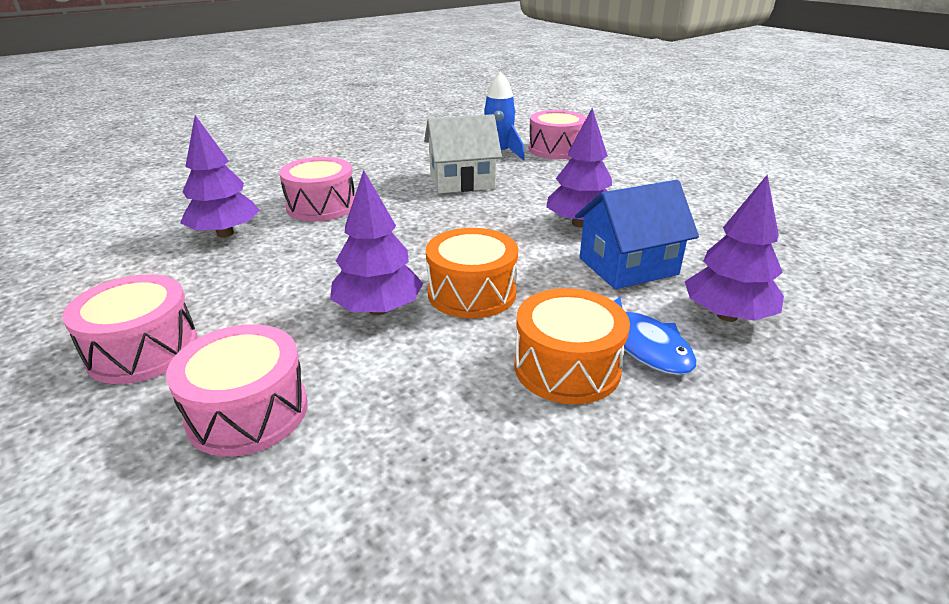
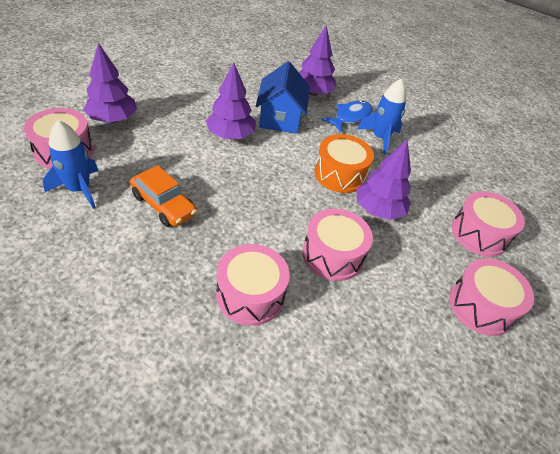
camera: 115 degrees left, 15 degrees up
purple tree [180,115,260,238] -> purple tree moved to [83,43,137,123]
white house [424,114,502,194] -> orange car [130,165,197,227]
orange drum [514,288,630,404] -> blue rocket [357,78,406,155]
blue house [575,180,699,289] -> blue house turned 45 degrees clockwise [256,61,310,134]
none -> pink drum [302,208,373,281]

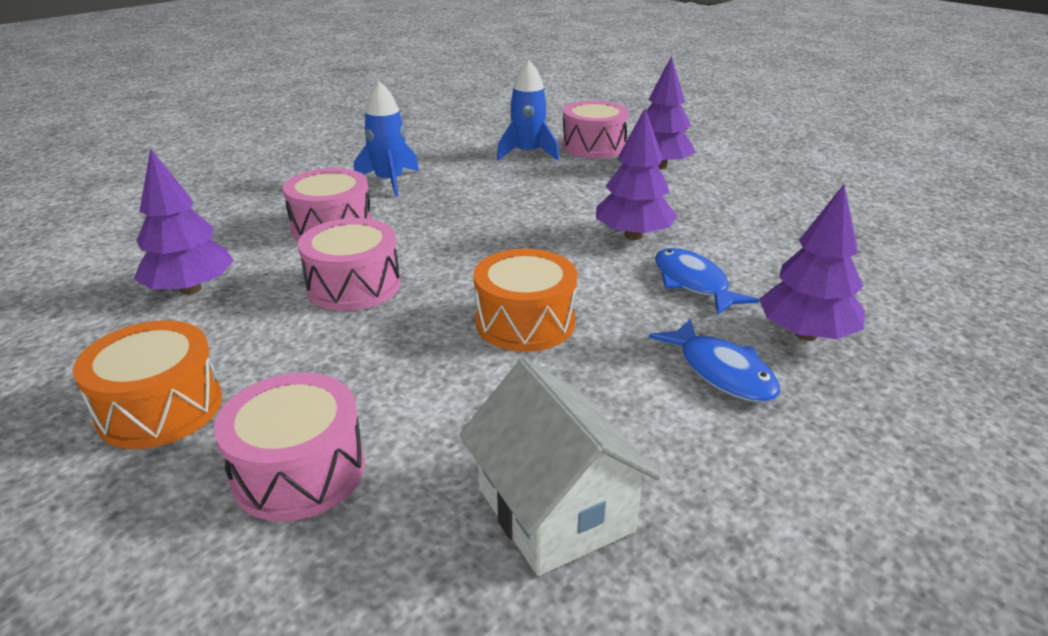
camera: 110 degrees right, 15 degrees down
orange car [130,165,197,227] -> none
blue house [256,61,310,134] -> blue fish [655,248,759,315]
purple tree [356,140,411,220] -> purple tree moved to [134,148,234,295]
blue rocket [357,78,406,155] -> blue rocket moved to [354,81,419,197]
pink drum [449,258,534,336] -> orange drum [73,320,222,449]
none -> white house [459,359,661,576]

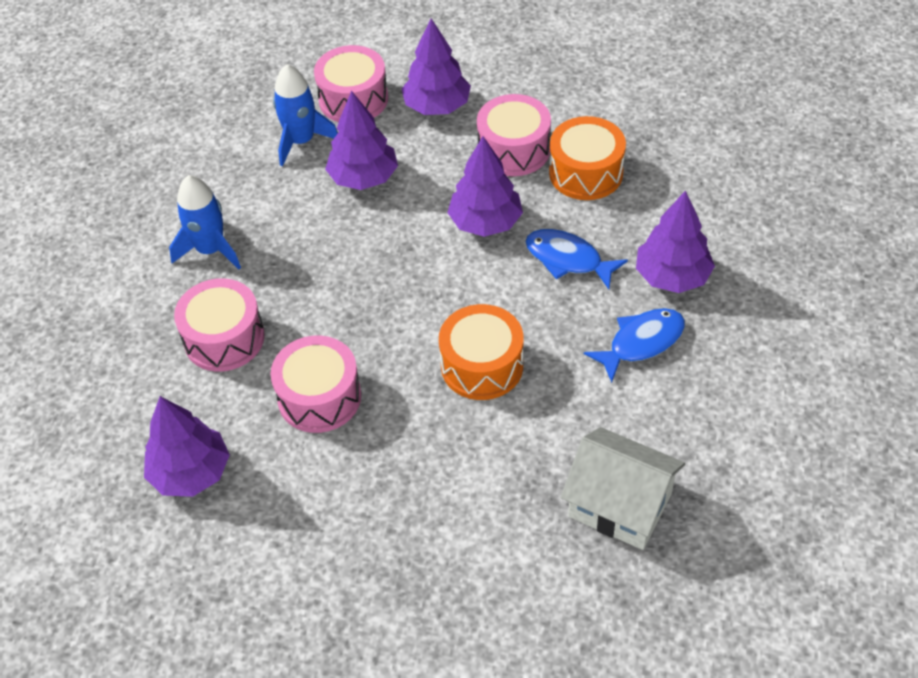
camera: 30 degrees left, 20 degrees up
orange drum [73,320,222,449] -> orange drum moved to [549,116,626,200]
pink drum [214,373,365,522] -> pink drum moved to [477,94,551,176]
blue fish [649,319,780,402] -> blue fish turned 60 degrees counterclockwise [584,308,685,383]
none -> purple tree [325,91,398,190]

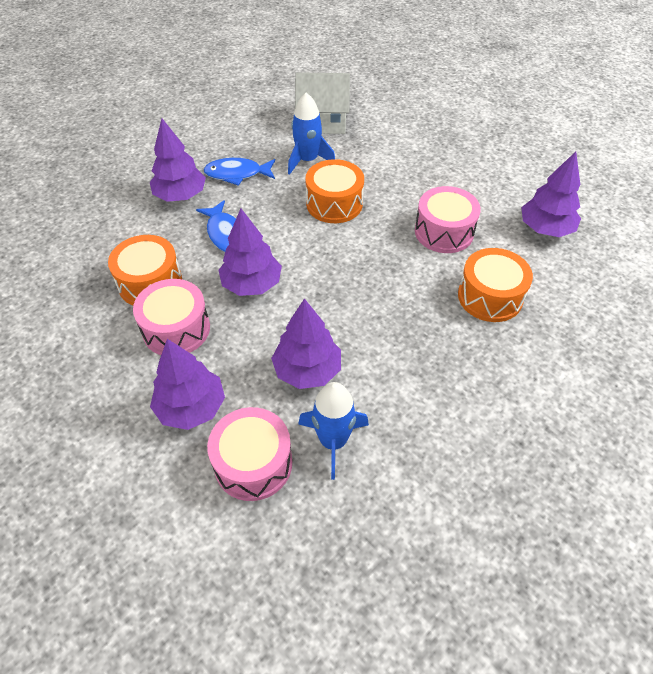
camera: 150 degrees left, 0 degrees up
blue rocket [169,175,241,270] -> blue rocket moved to [288,93,335,175]
pink drum [174,278,265,372] -> orange drum [458,248,533,322]
white house [561,427,685,550] -> white house turned 60 degrees counterclockwise [295,72,350,134]

